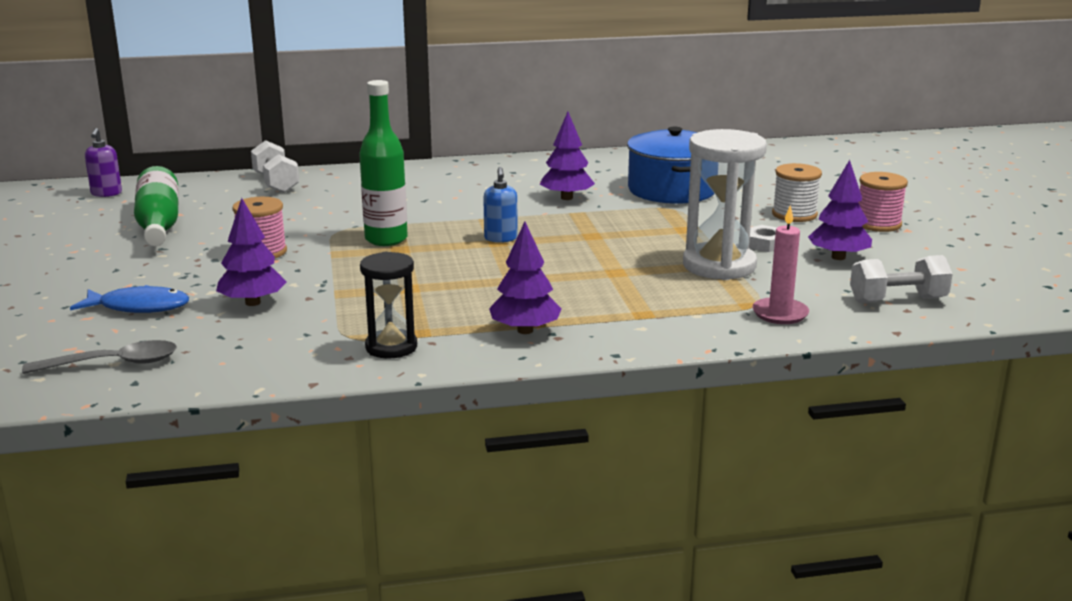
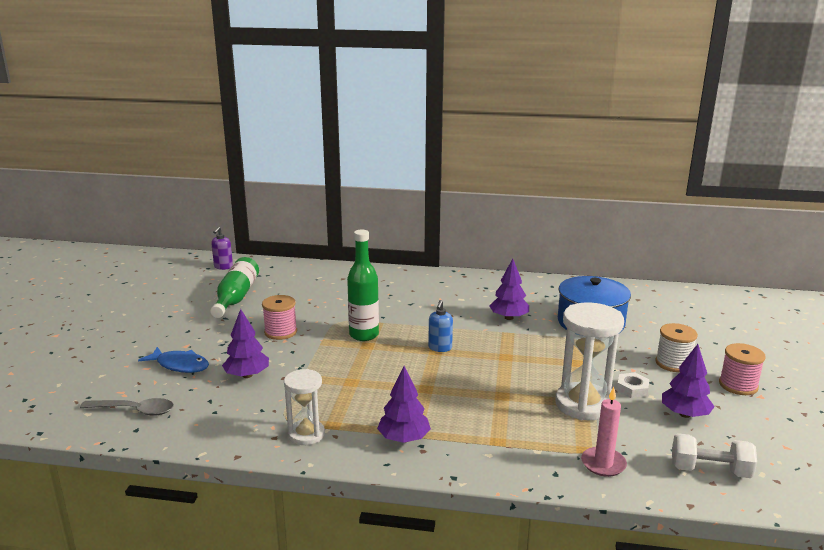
camera: 20 degrees right, 0 degrees up
white dumbbell [251,140,299,193] -> none
black hourglass [360,252,417,358] -> white hourglass [284,369,325,445]

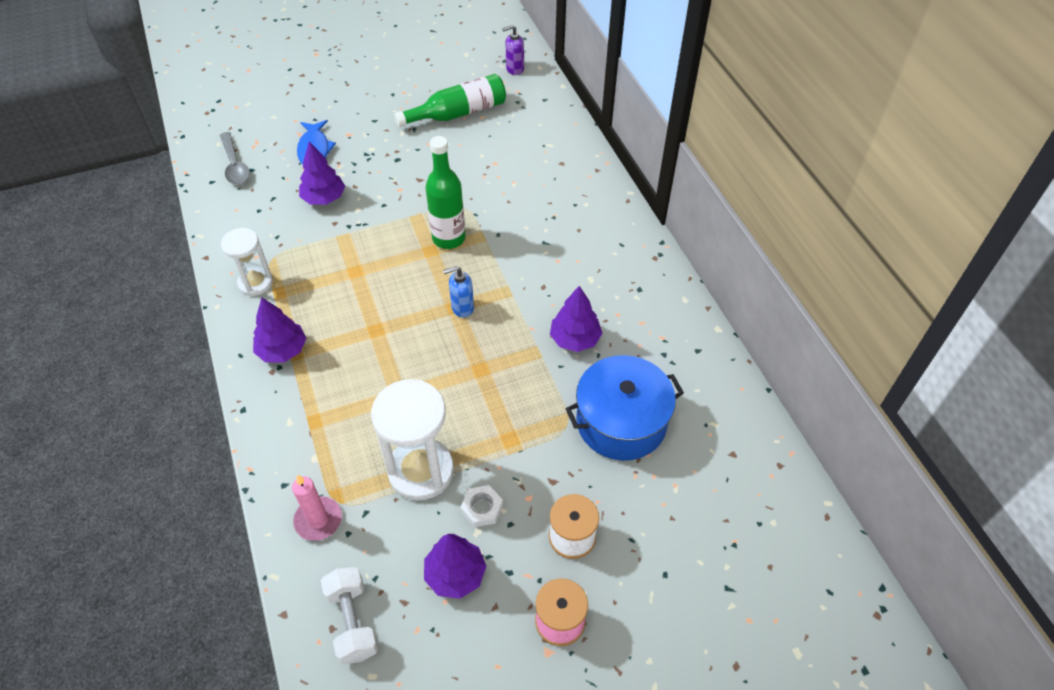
camera: 60 degrees right, 30 degrees up
pink spool [262,295,297,340] -> none

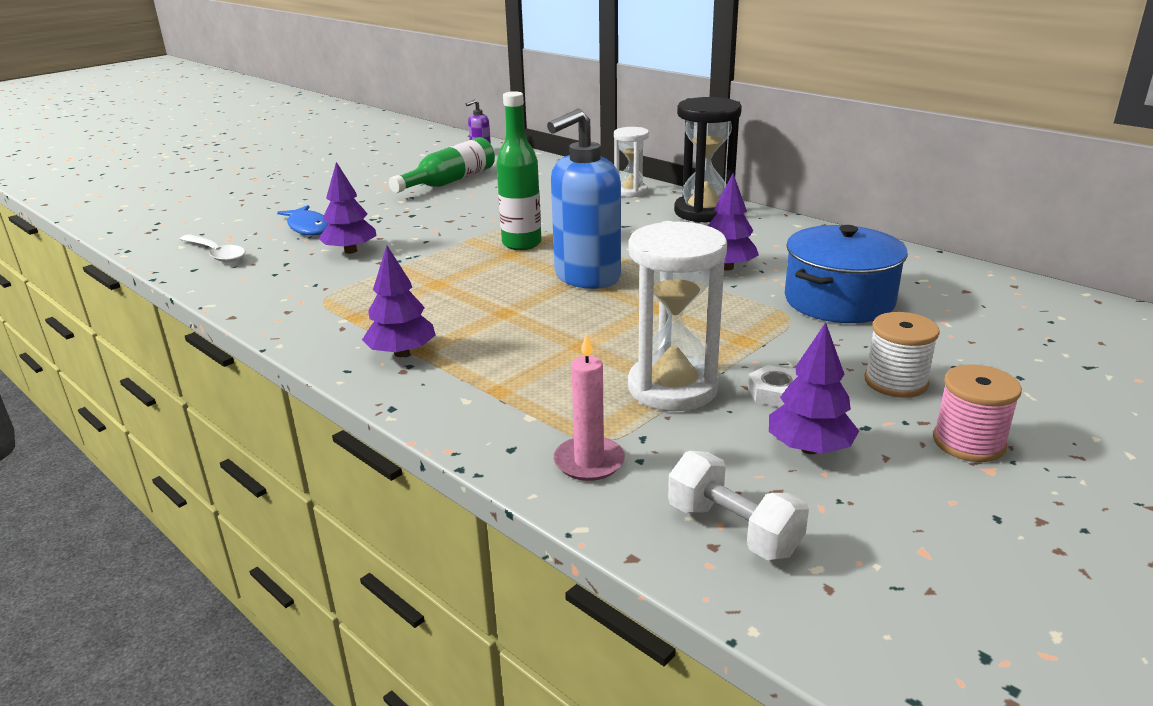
camera: 25 degrees left, 25 degrees down
grey spoon [220,132,250,185] -> white spoon [180,234,246,262]
white hourglass [221,228,273,296] -> white hourglass moved to [614,127,649,197]
blue soap dispenser [443,266,474,318] -> blue soap dispenser [547,108,621,289], size x2.19
none -> black hourglass [674,97,742,223]

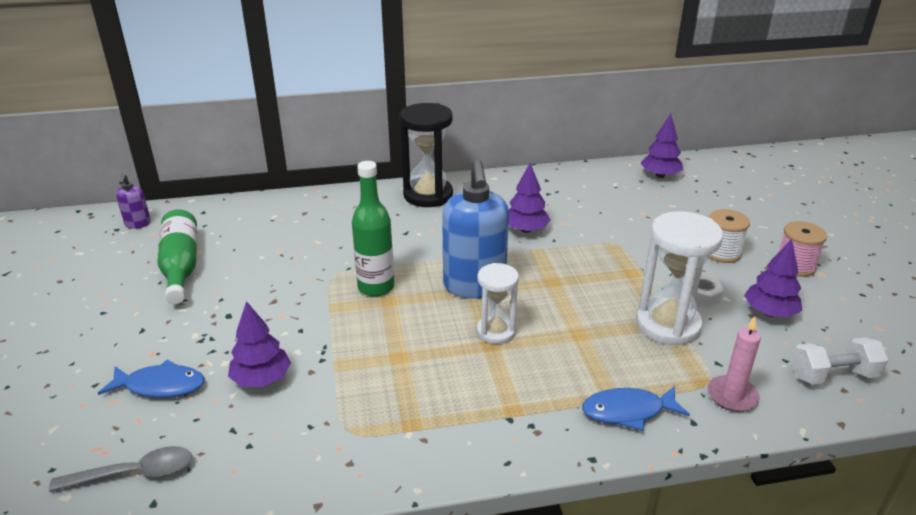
camera: 55 degrees left, 5 degrees up
white spoon [180,234,246,262] -> grey spoon [49,446,192,492]
purple tree [362,246,436,357] -> purple tree moved to [641,114,683,178]
white hourglass [614,127,649,197] -> white hourglass moved to [477,263,519,344]
blue pot [785,225,908,323] -> none
none -> blue fish [582,386,690,431]

